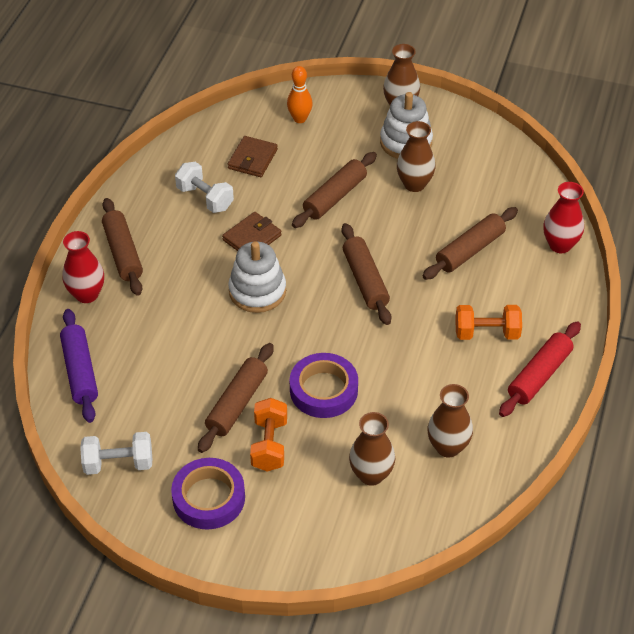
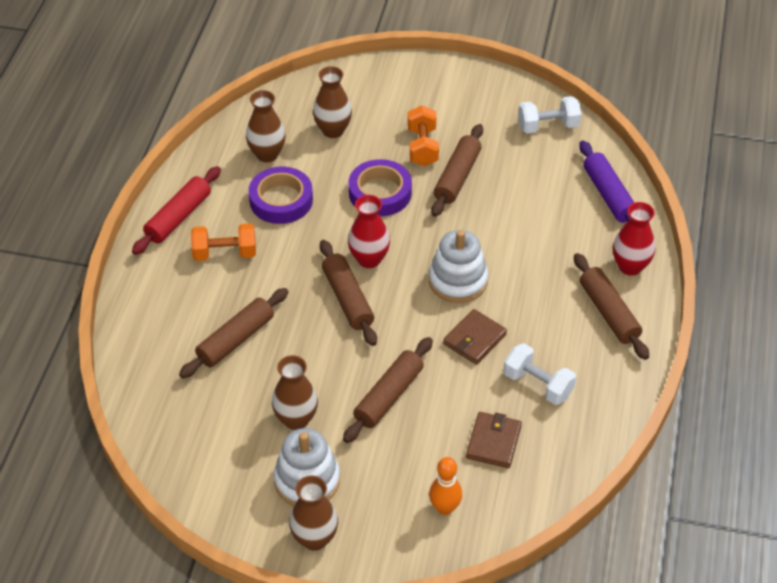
camera: 175 degrees right, 0 degrees up
purple tape [171,458,245,529] -> purple tape moved to [249,167,313,224]
red vase [543,182,584,253] -> red vase moved to [348,195,390,268]

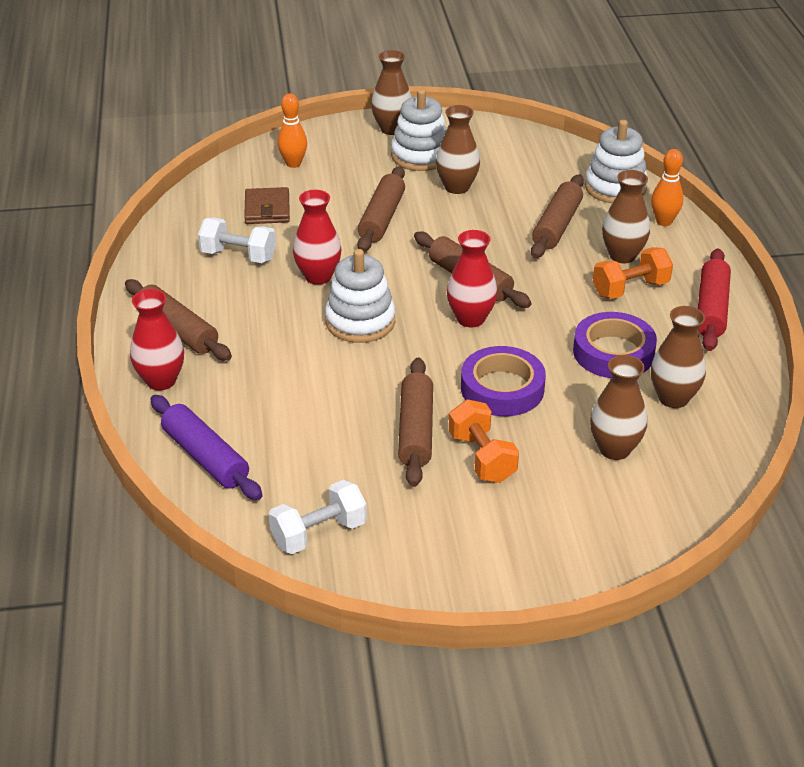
camera: 160 degrees right, 10 degrees down
brown wallet [443,309,507,365] -> red vase [293,190,342,285]
none -> white stacking toy [585,120,648,203]
none -> brown vase [602,170,650,263]
none -> orange bowling pin [651,149,683,226]

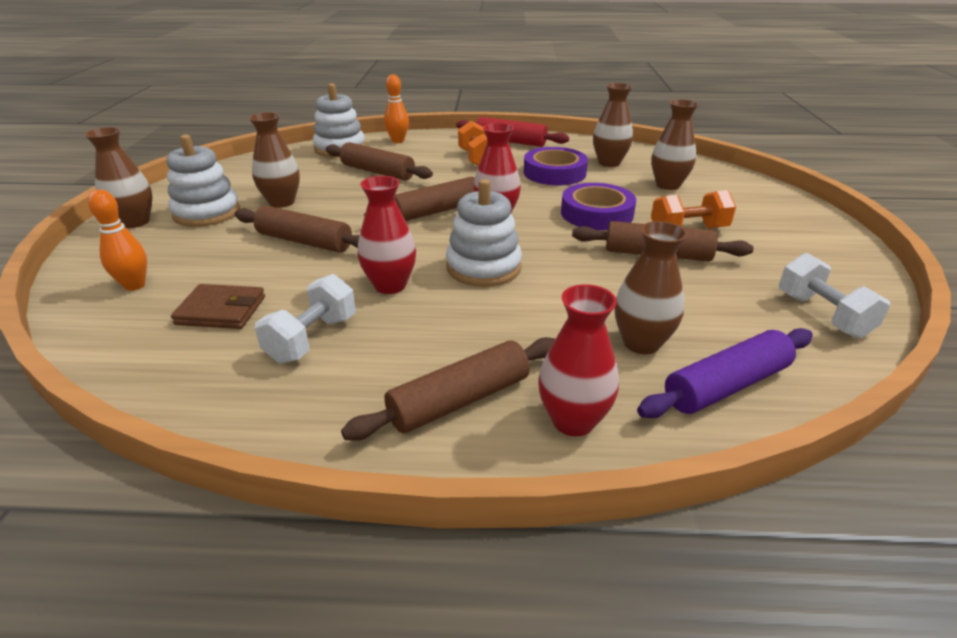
camera: 80 degrees left, 5 degrees down
brown vase [602,170,650,263] -> brown vase moved to [615,221,688,354]

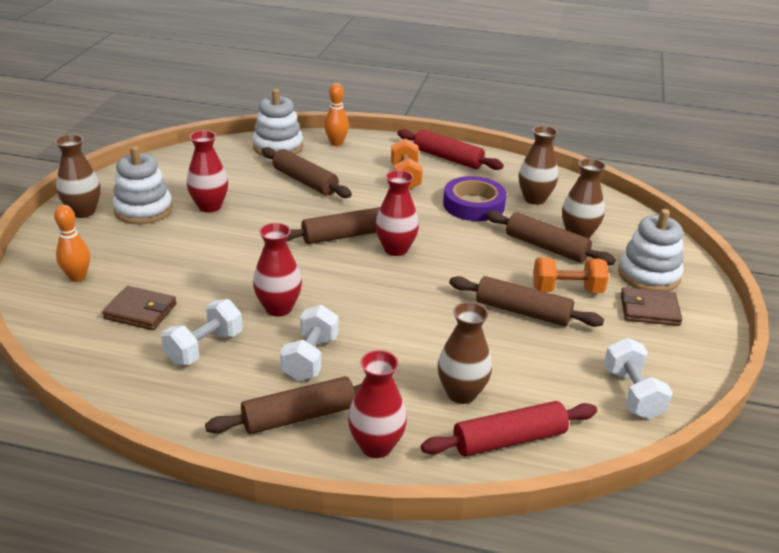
camera: 10 degrees right, 0 degrees up
brown rolling pin [235,206,360,253] -> brown rolling pin moved to [485,211,616,265]
brown vase [249,112,300,208] -> red vase [187,130,228,213]
white stacking toy [446,179,522,287] -> white stacking toy moved to [618,209,684,291]
purple tape [561,183,636,230] -> none
purple rolling pin [637,328,813,418] -> red rolling pin [421,401,597,456]
none -> white dumbbell [280,305,339,381]
none -> brown wallet [621,287,682,326]

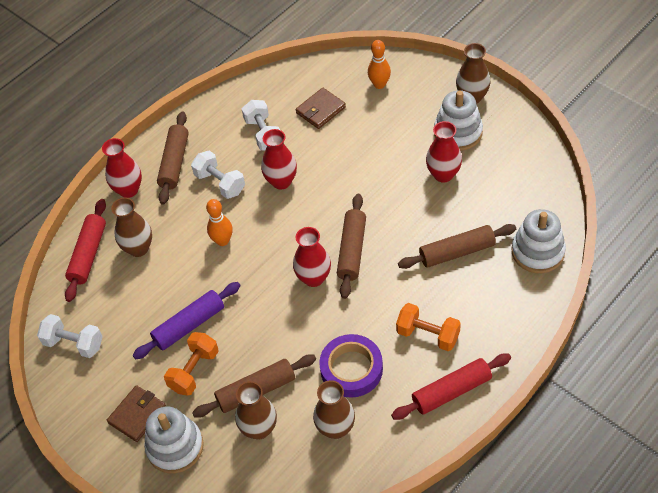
camera: 125 degrees right, 20 degrees up
orange bowling pin [324,83,349,146] -> orange bowling pin moved to [206,199,233,246]
brown rolling pin [449,276,604,327] -> purple rolling pin [132,282,241,360]

